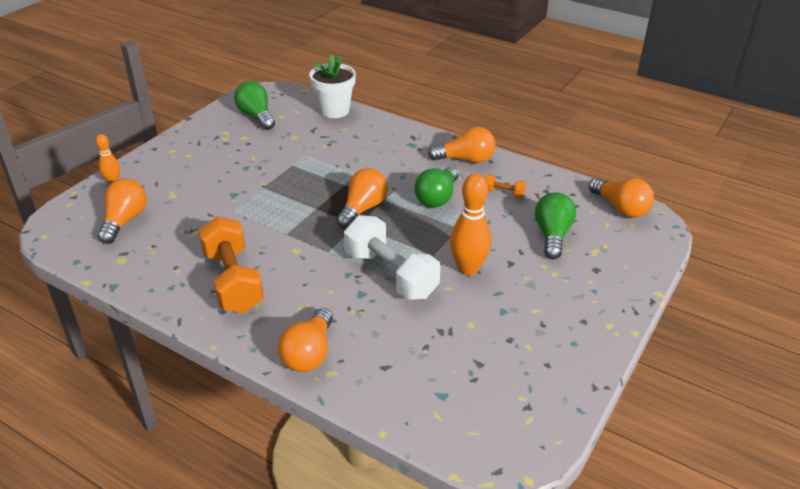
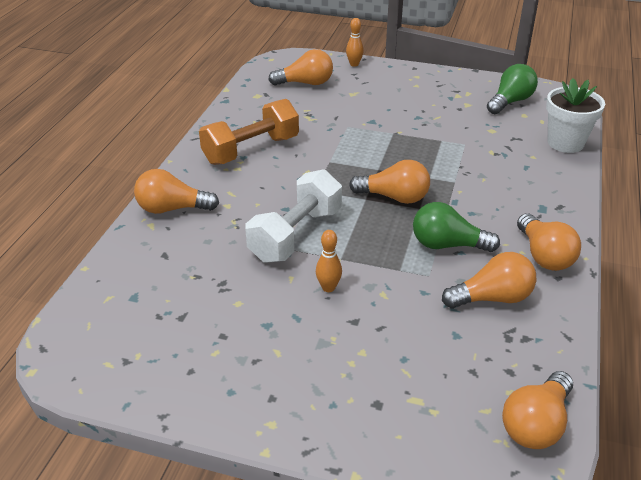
camera: 75 degrees right, 0 degrees up
orange bowling pin [450,174,491,275] -> orange bowling pin [316,230,342,292], size x0.55
orange dumbbell [485,175,526,198] -> orange light bulb [442,252,536,308]
green light bulb [535,192,576,259] -> none

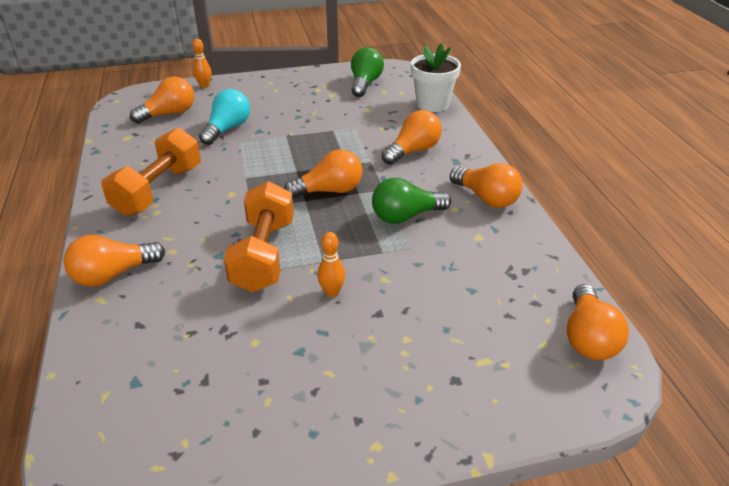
camera: 30 degrees left, 0 degrees up
white dumbbell [245,169,342,263] -> orange dumbbell [224,181,294,292]
orange light bulb [442,252,536,308] -> orange light bulb moved to [381,110,442,165]
none -> turquoise light bulb [199,89,250,145]

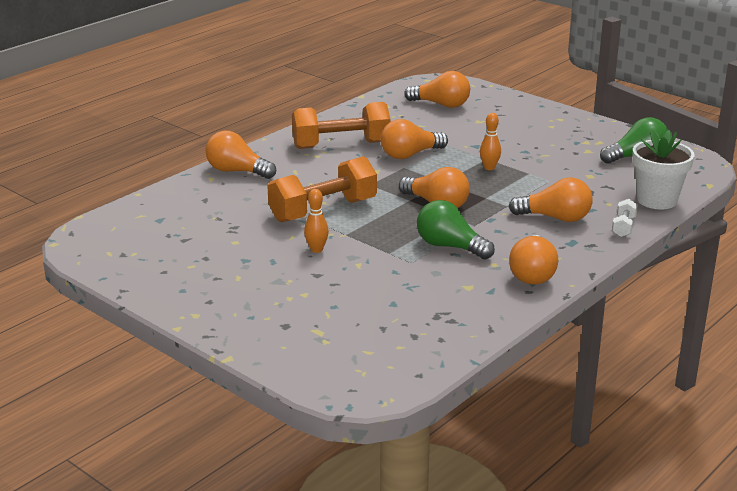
camera: 55 degrees right, 10 degrees down
orange bowling pin [192,39,211,88] -> orange bowling pin moved to [480,113,501,170]
turquoise light bulb [199,89,250,145] -> none
orange light bulb [567,284,629,360] -> orange light bulb moved to [381,119,448,159]
none -> white dumbbell [612,199,638,237]

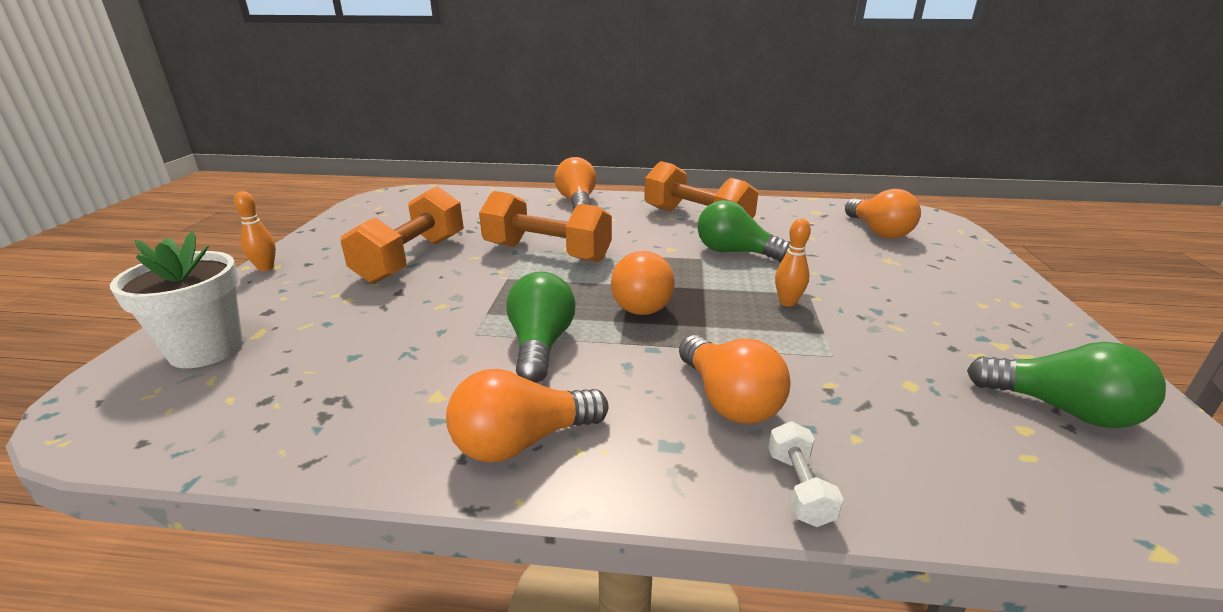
camera: 55 degrees right, 0 degrees up
orange bowling pin [304,189,329,253] -> orange bowling pin moved to [234,191,276,271]
orange light bulb [381,119,448,159] -> green light bulb [698,200,790,262]
white dumbbell [612,199,638,237] -> white dumbbell turned 75 degrees counterclockwise [768,421,843,527]
white flower pot [632,129,695,209] -> white flower pot moved to [110,232,243,368]
none -> orange dumbbell [341,186,464,284]

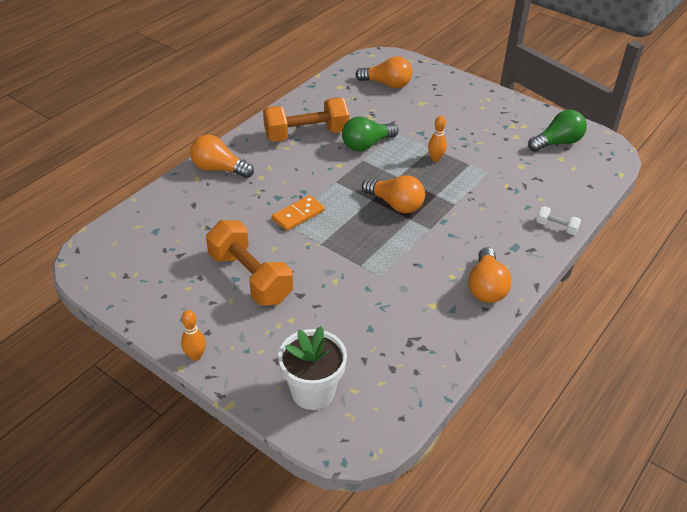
camera: 60 degrees left, 15 degrees up
orange dumbbell [479,191,612,262] -> orange domino [272,195,325,231]
green light bulb [506,272,575,383] -> none
orange light bulb [679,335,791,424] -> none

